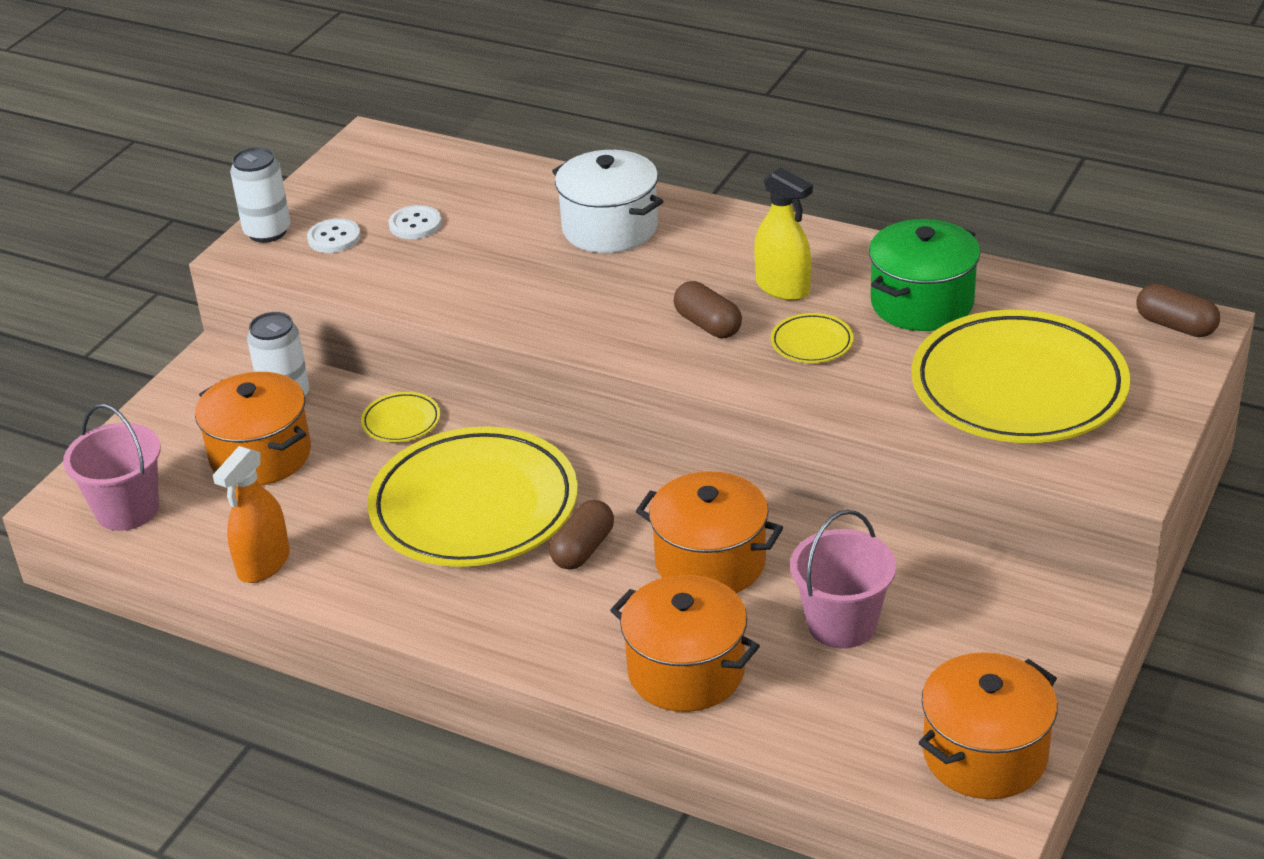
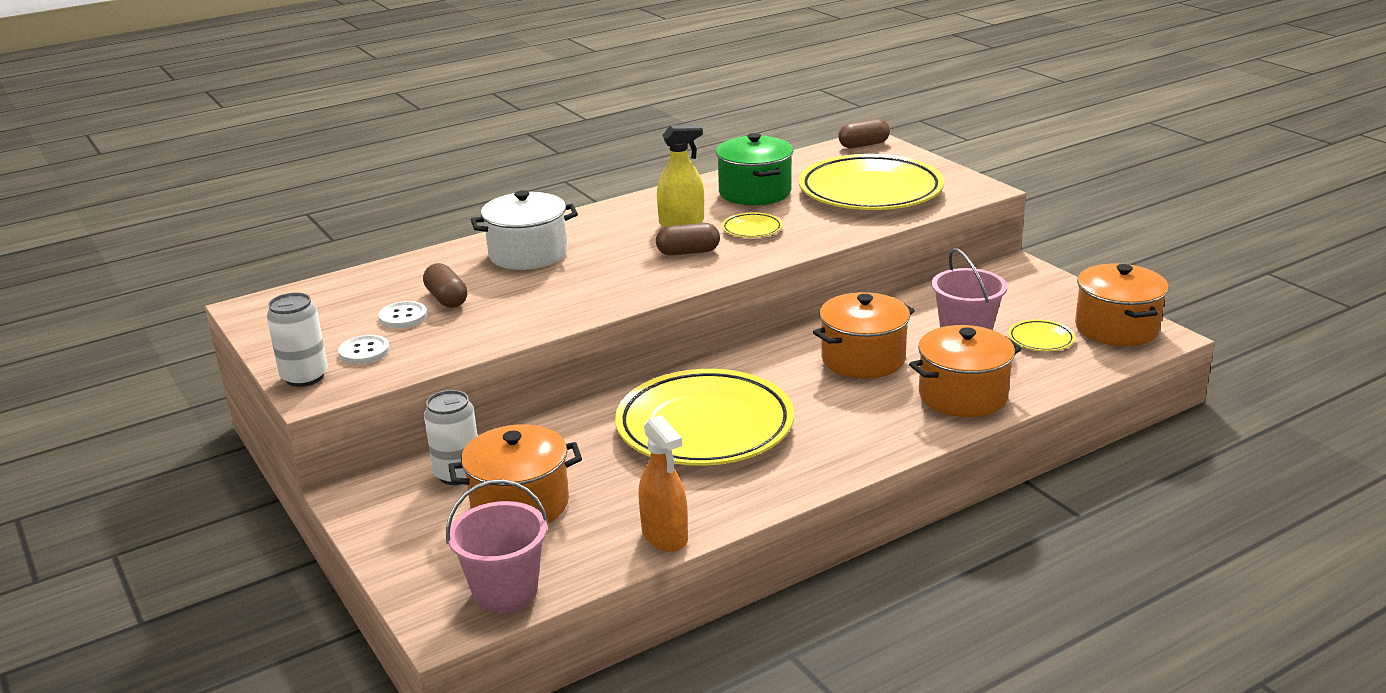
camera: 60 degrees left, 10 degrees down
yellow plate [361,392,440,442] -> yellow plate moved to [1008,319,1075,351]
brown capsule [549,500,614,570] -> brown capsule moved to [423,263,468,308]

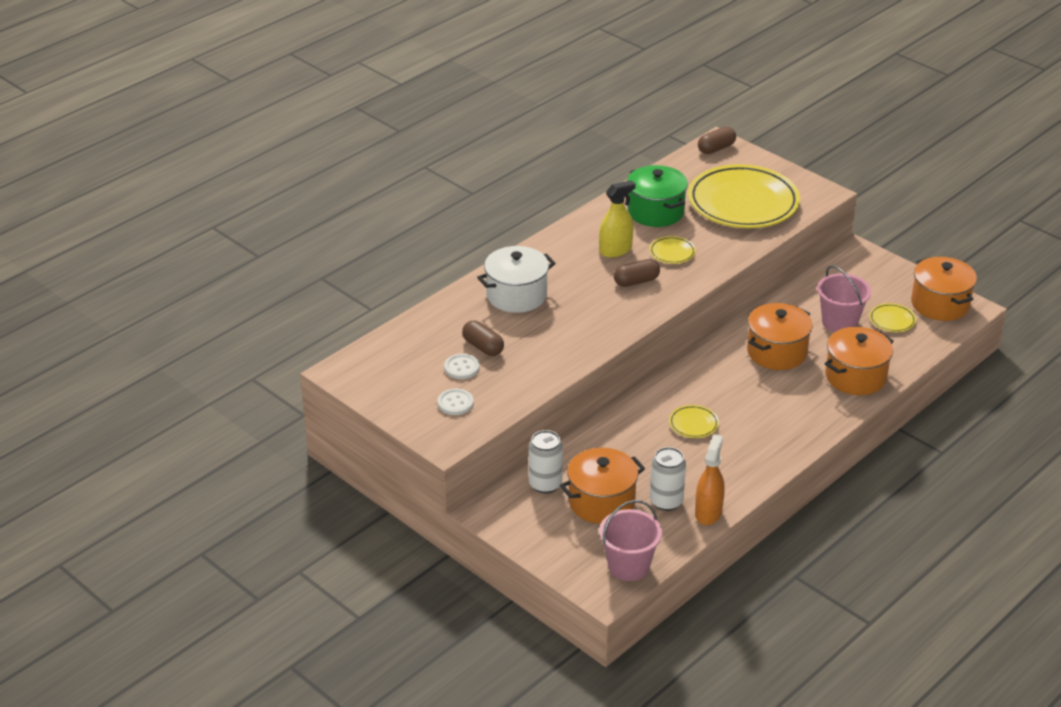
camera: 15 degrees left, 10 degrees up
white can [266,292,328,387] -> white can moved to [650,447,686,511]
yellow plate [615,369,794,466] -> yellow plate [669,405,719,438], size x0.40
orange spray bottle [638,415,688,552] -> orange spray bottle turned 120 degrees counterclockwise [695,434,725,525]

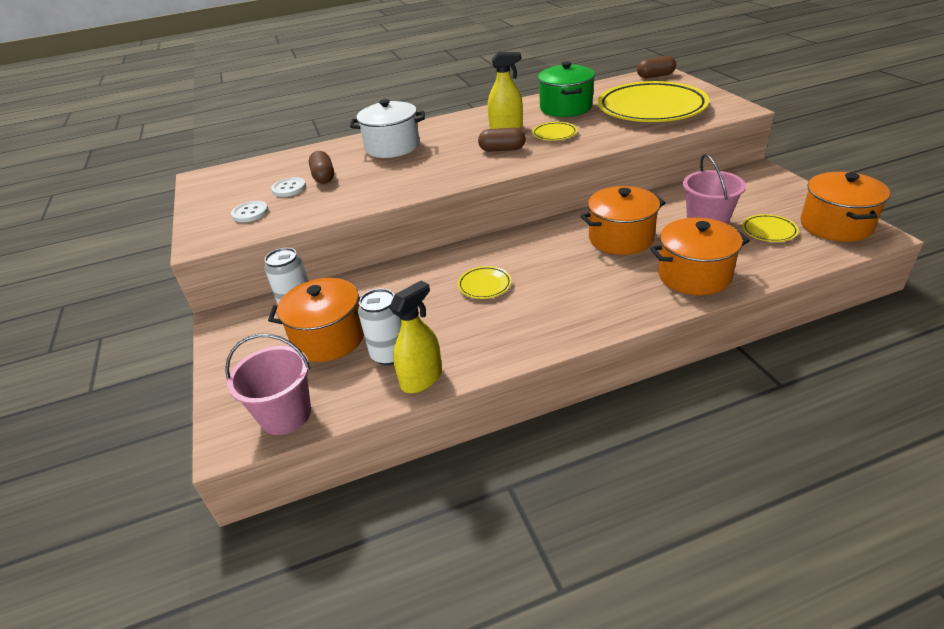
camera: 30 degrees right, 0 degrees up
orange spray bottle [695,434,725,525] -> yellow spray bottle [389,281,442,393]

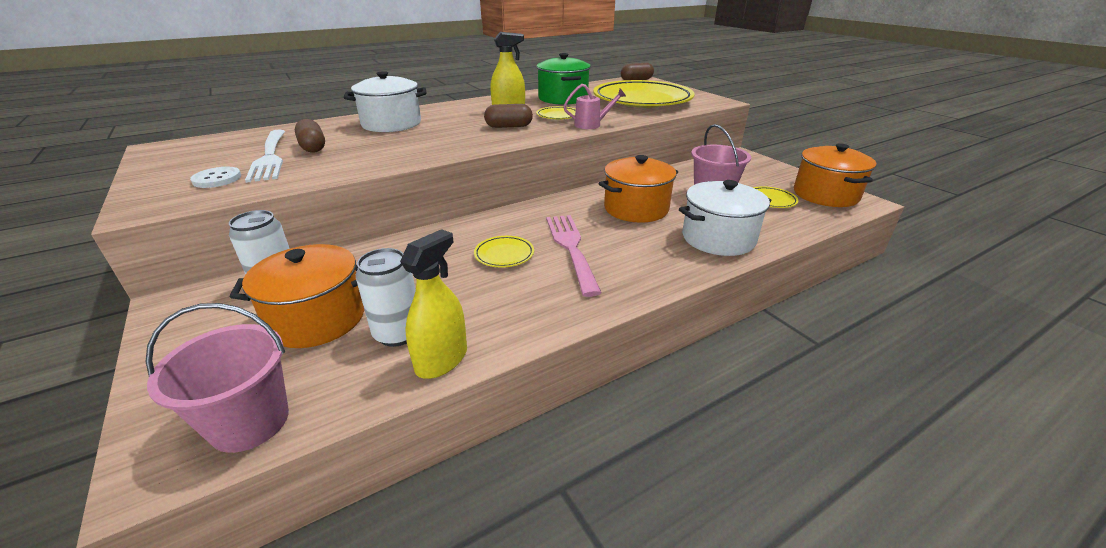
camera: 15 degrees left, 5 degrees down
white button [271,177,306,197] -> white fork [245,130,285,183]
orange pot [650,218,750,295] -> white pot [679,180,771,256]
none -> pink fork [546,215,602,297]
none -> pink watering can [563,84,626,129]

